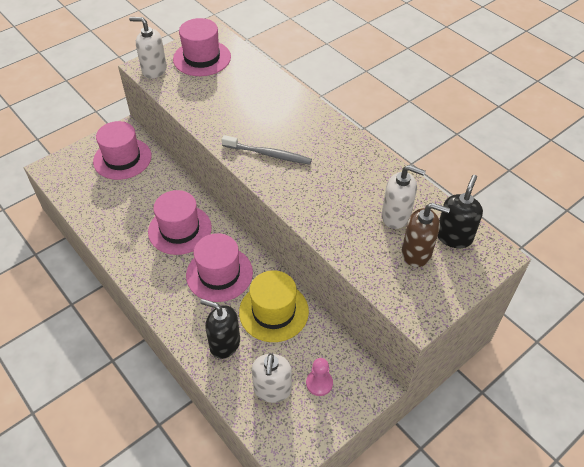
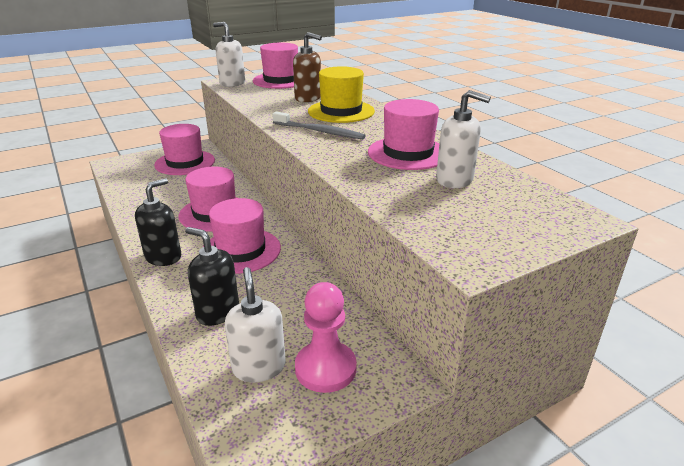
camera: 10 degrees right, 20 degrees down
yellow hat [239,270,309,342] -> yellow hat moved to [308,66,375,123]
white soap dispenser [252,353,292,403] -> white soap dispenser turned 150 degrees clockwise [225,267,286,382]
pink pawn [306,358,333,396] -> pink pawn [295,282,357,393], size x1.60
brown soap dispenser [402,203,450,267] -> brown soap dispenser moved to [293,32,322,102]
black soap dispenser [438,175,483,248] -> black soap dispenser moved to [135,178,181,266]
none -> pink hat [368,99,439,170]

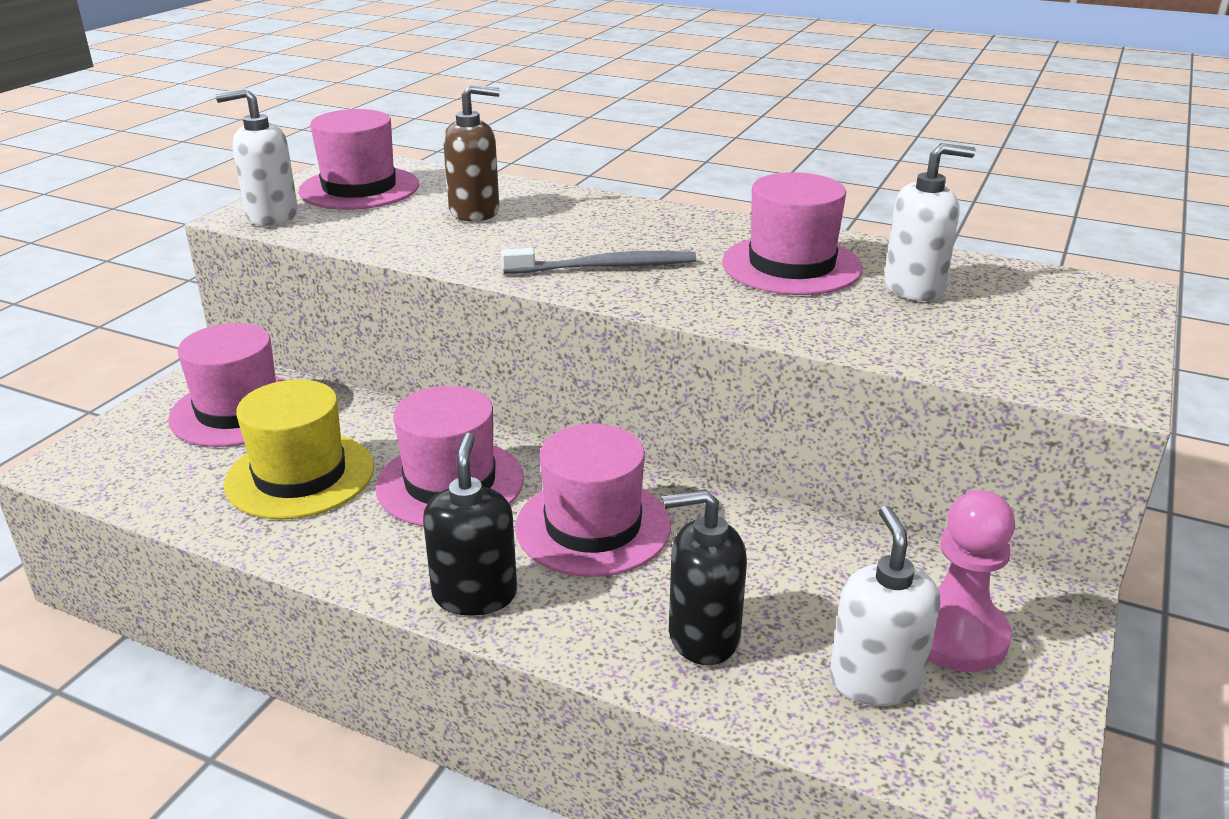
camera: 35 degrees left, 0 degrees up
white soap dispenser [225,267,286,382] -> white soap dispenser turned 45 degrees clockwise [830,506,941,706]
yellow hat [308,66,375,123] -> yellow hat moved to [224,379,374,520]

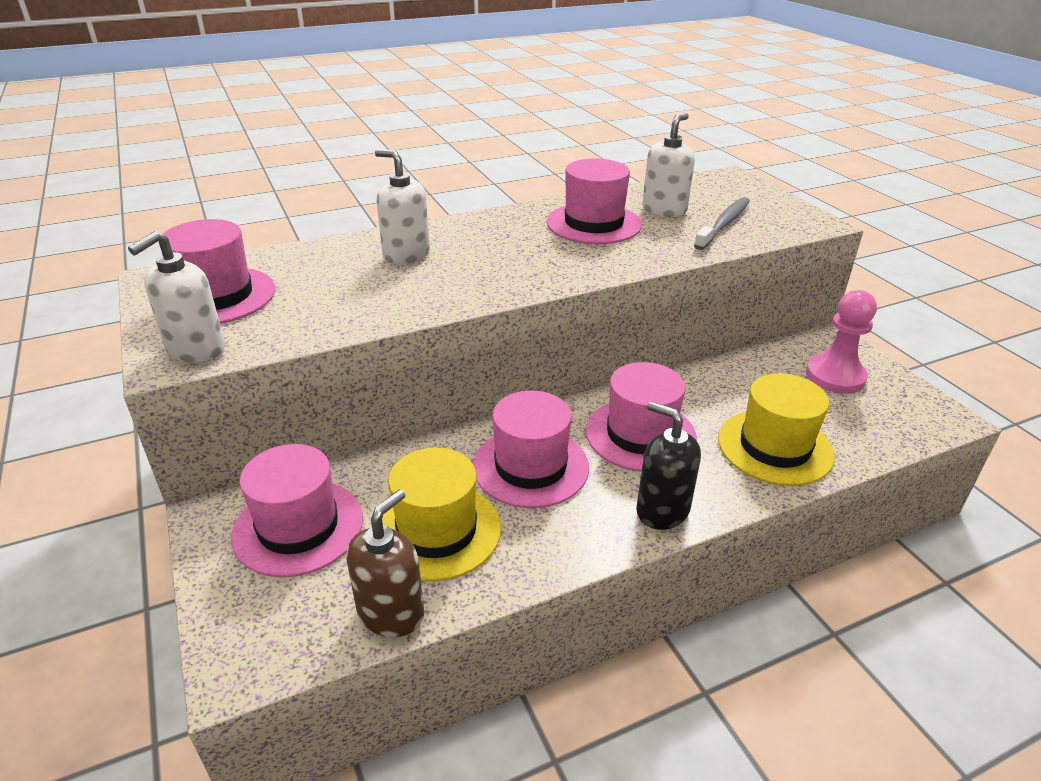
camera: 50 degrees left, 5 degrees up
brown soap dispenser [443,84,500,222] -> brown soap dispenser moved to [346,489,424,637]
grey toothbrush [501,248,696,274] -> grey toothbrush moved to [694,197,750,250]
black soap dispenser [663,489,747,665] -> yellow hat [718,373,835,486]
white soap dispenser [830,506,941,706] -> white soap dispenser moved to [375,149,430,264]

